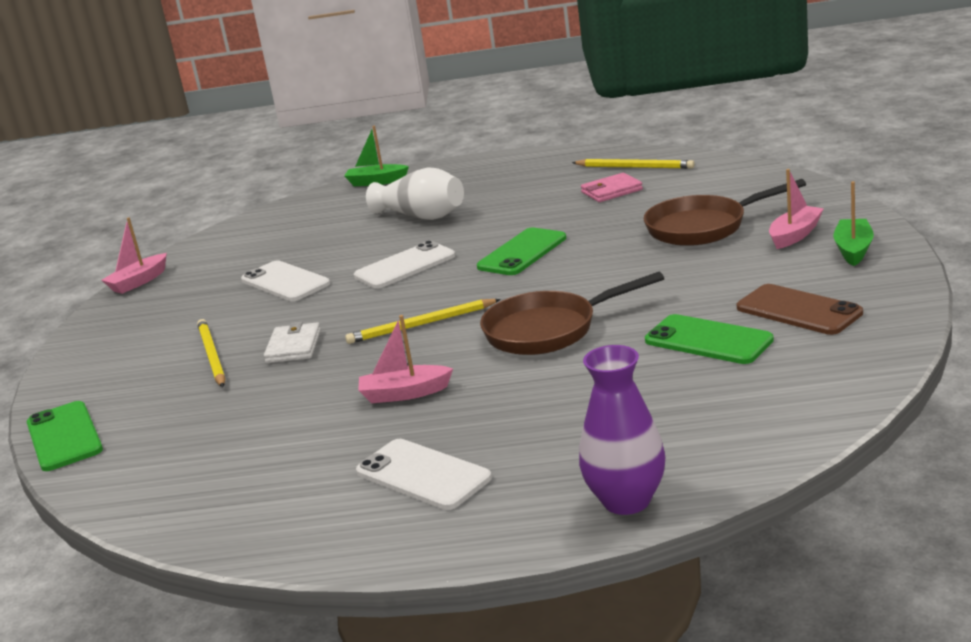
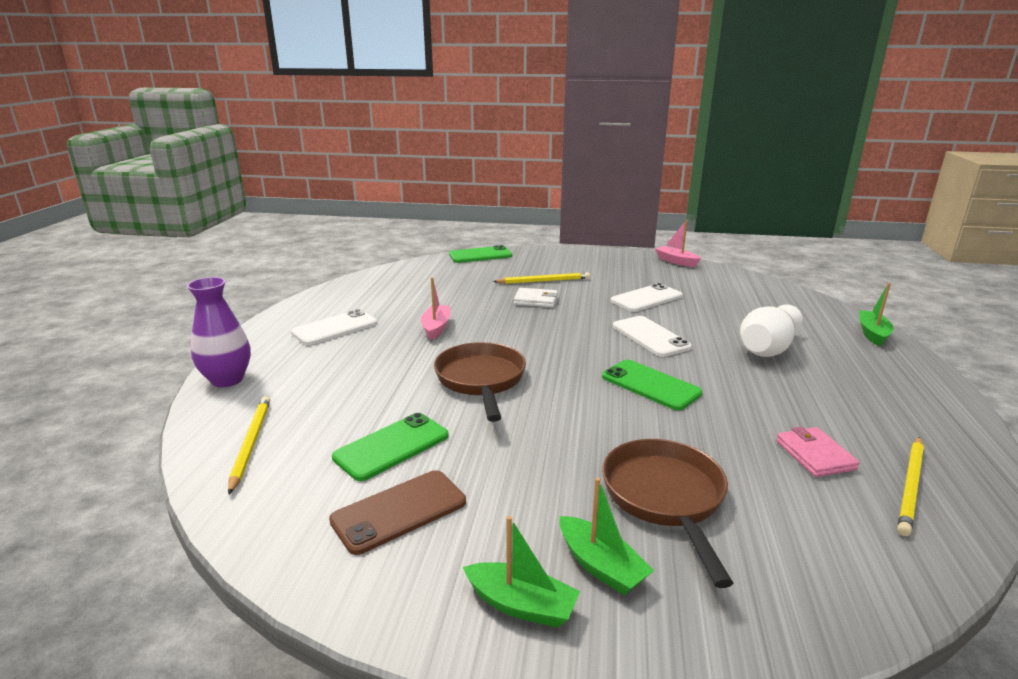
camera: 95 degrees right, 0 degrees up
yellow pencil [345,299,501,344] -> yellow pencil moved to [228,396,270,494]
pink boat [769,169,824,249] -> green boat [560,477,654,595]

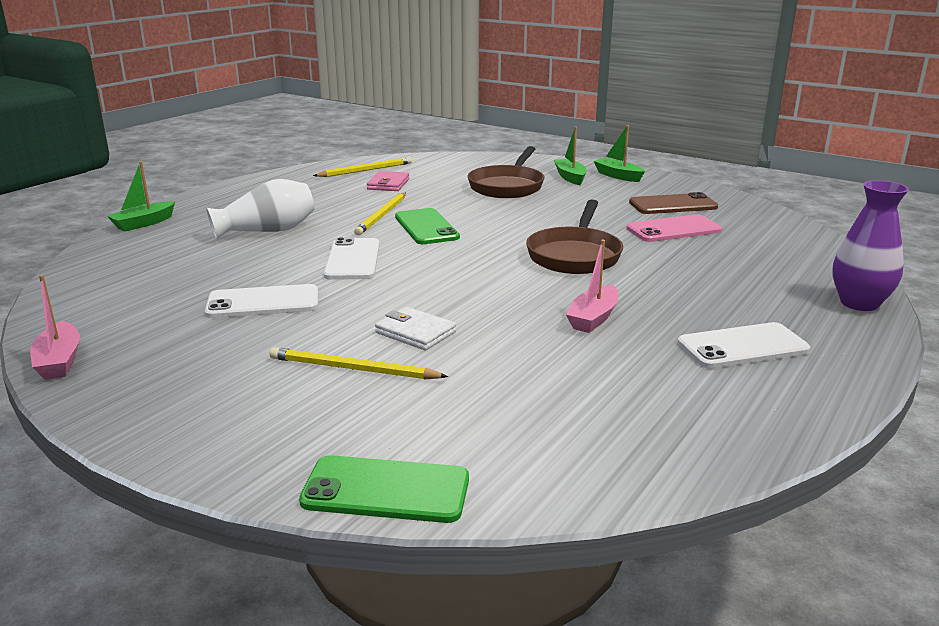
camera: 155 degrees left, 0 degrees up
yellow pencil [228,396,270,494] -> yellow pencil moved to [354,192,406,235]
green phone [332,413,449,481] -> pink phone [626,214,722,242]

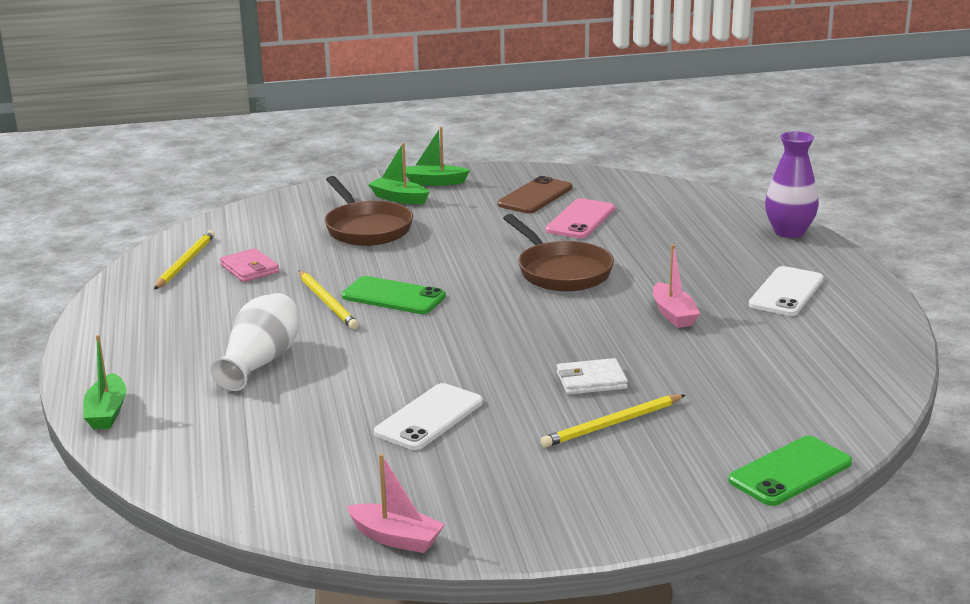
camera: 45 degrees left, 0 degrees up
white phone [323,237,380,280] -> none

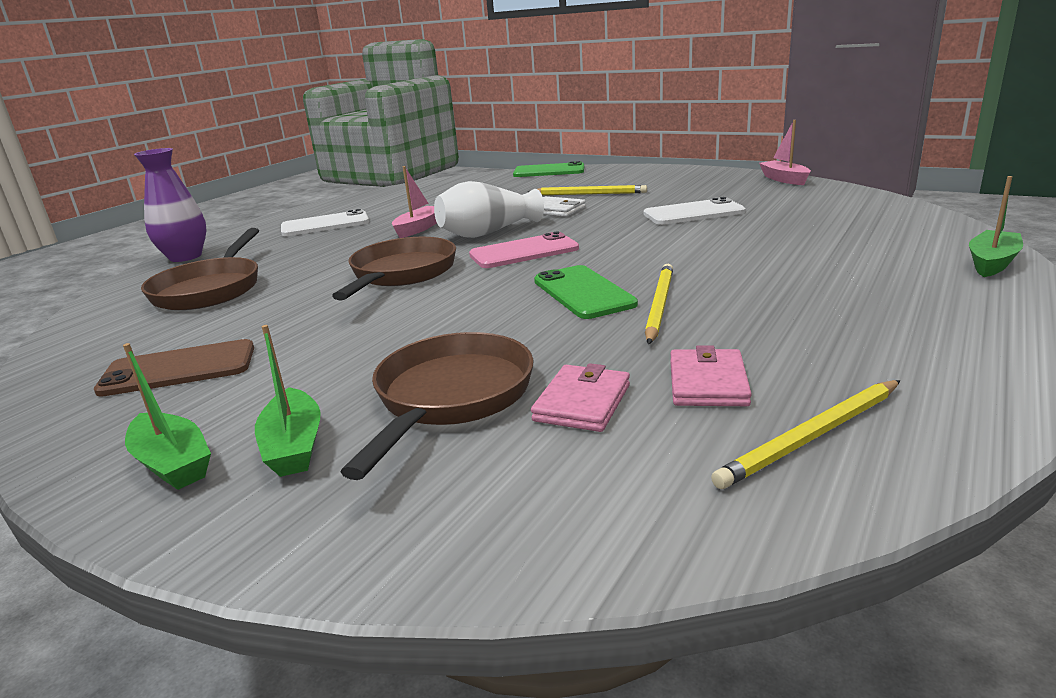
camera: 135 degrees left, 0 degrees up
white vase [210,293,298,391] -> white vase moved to [434,181,544,238]
pink phone [545,198,615,238] -> pink phone moved to [469,231,579,268]
none -> brown pan [141,228,259,310]
none -> pink wallet [531,363,630,432]

